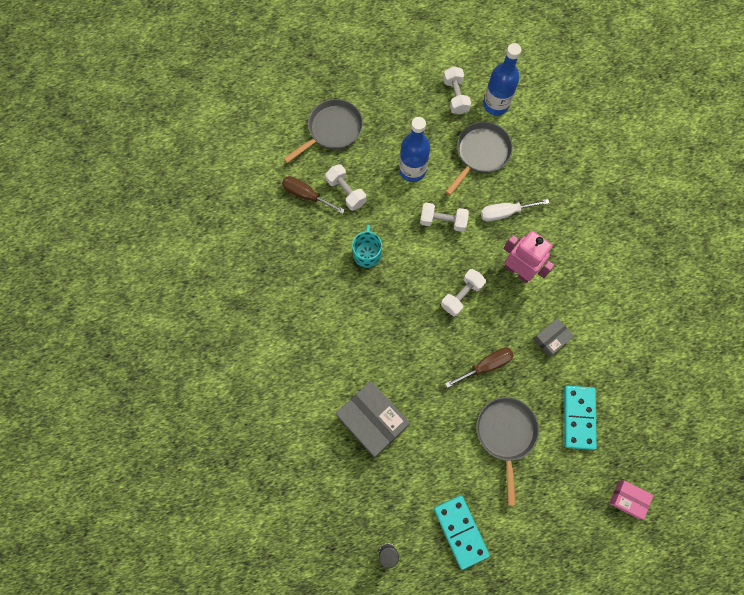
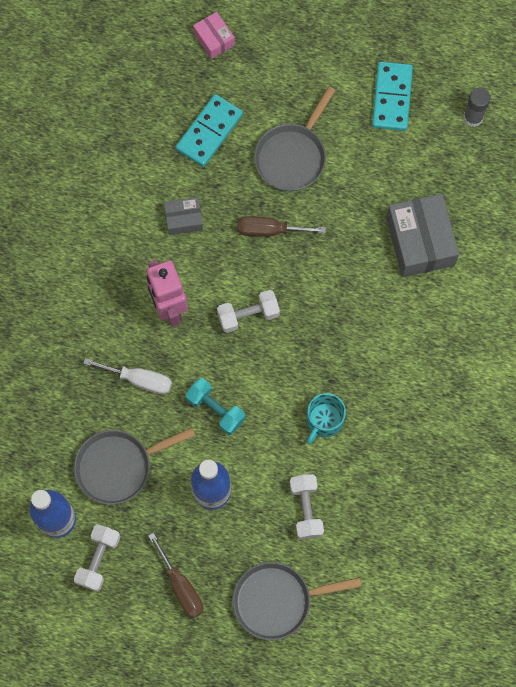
camera: 150 degrees left, 0 degrees up
brown screwdriver [282,176,345,214] -> brown screwdriver moved to [148,533,203,618]
white dumbbell [420,203,469,232] -> turquoise dumbbell [185,378,245,435]

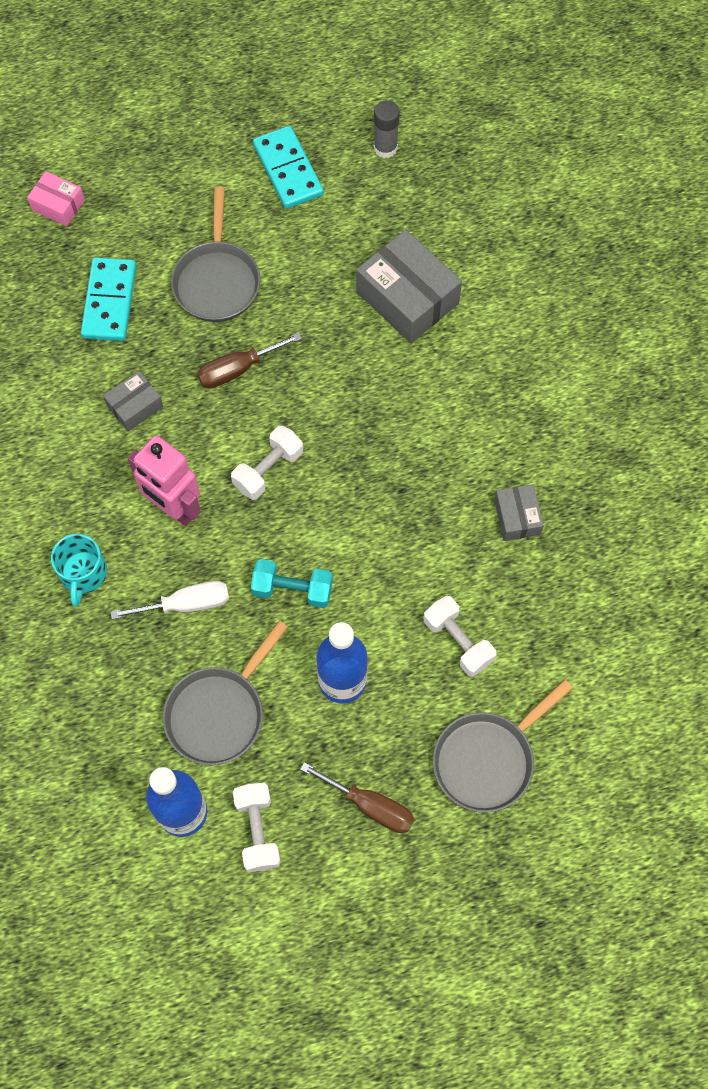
camera: 30 degrees left, 5 degrees down
turquoise mug [307,393,346,444] -> turquoise mug moved to [51,534,107,607]
none -> grey box [494,484,544,541]

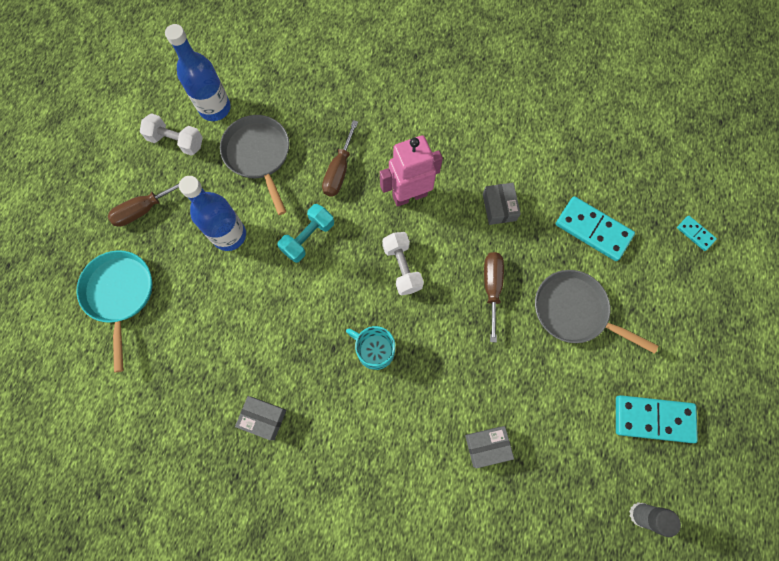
camera: 120 degrees right, 5 degrees up
pink box [27,171,85,226] -> turquoise domino [677,216,717,251]
turquoise mug [51,534,107,607] -> turquoise mug moved to [346,326,395,370]
white screwdriver [110,581,229,619] -> brown screwdriver [322,120,358,197]
grey box [356,230,462,343] -> grey box [465,426,514,468], size x0.53
white dumbbell [424,596,496,677] -> none
grey pan [433,679,573,813] -> turquoise pan [77,250,152,373]

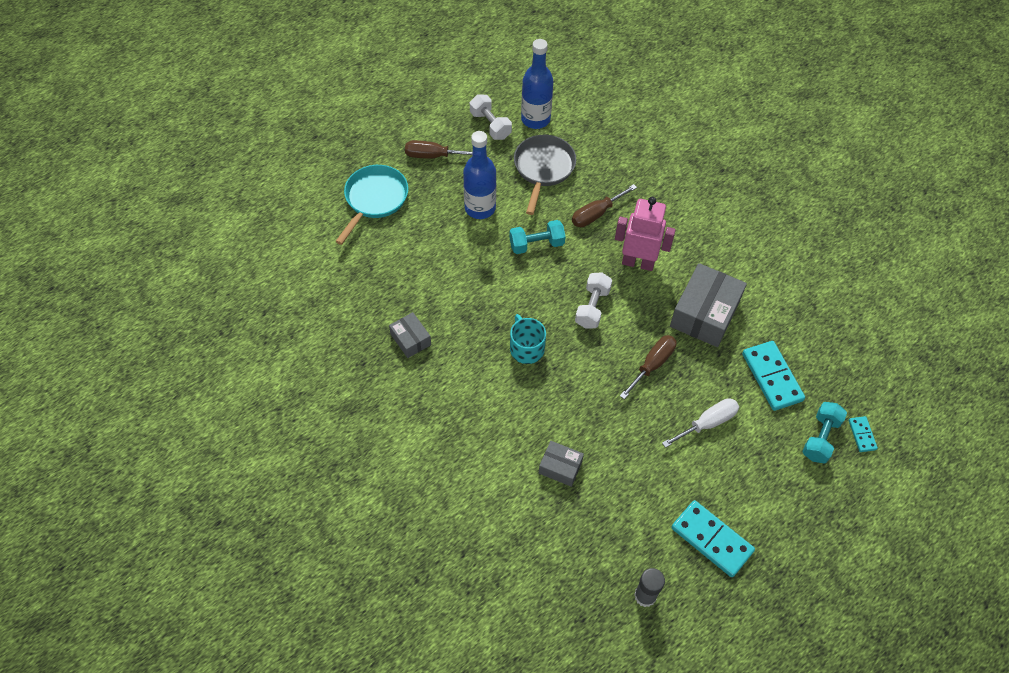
camera: 35 degrees right, 15 degrees down
grey box [483,183,521,225] -> grey box [670,263,747,347], size x1.88
grey pan [535,270,658,354] -> white screwdriver [662,398,739,448]
none -> turquoise dumbbell [802,402,847,464]

